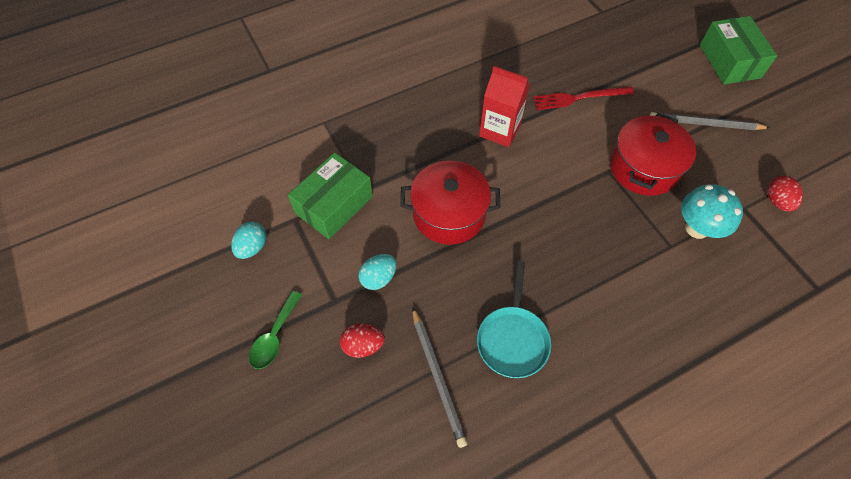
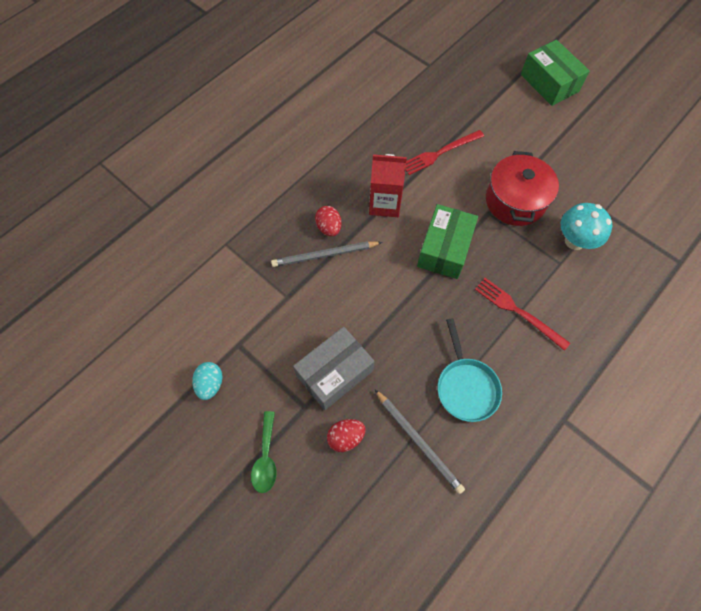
camera: 20 degrees left, 5 degrees up
green box [288,153,373,239] -> green box moved to [417,204,478,279]
turquoise egg [358,254,397,290] -> grey box [293,327,374,410]
red pot [400,161,501,245] -> none
grey pencil [650,112,770,130] -> grey pencil moved to [271,241,382,267]
red egg [767,176,803,212] -> red egg moved to [315,206,341,237]
none -> red fork [475,278,570,351]

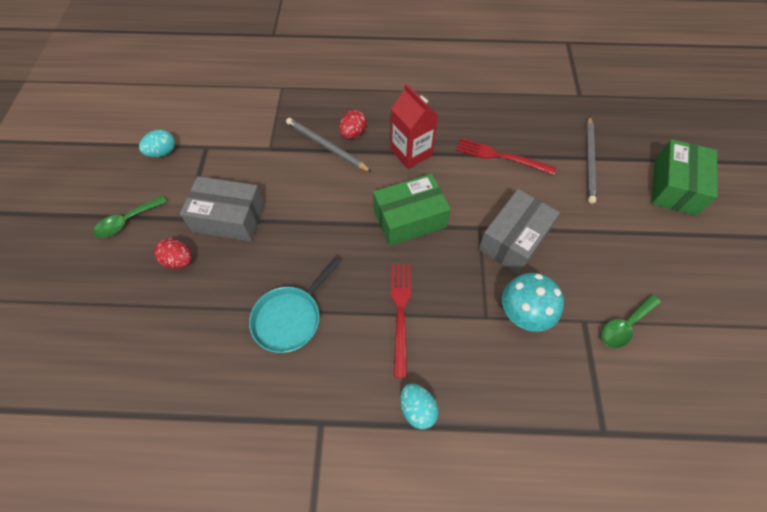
camera: 50 degrees right, 5 degrees down
grey pencil [375,390,465,494] -> grey pencil moved to [586,116,596,204]
red pot [486,151,559,226] -> grey box [479,189,560,274]
none -> turquoise egg [400,383,439,429]
none -> green spoon [601,295,661,348]

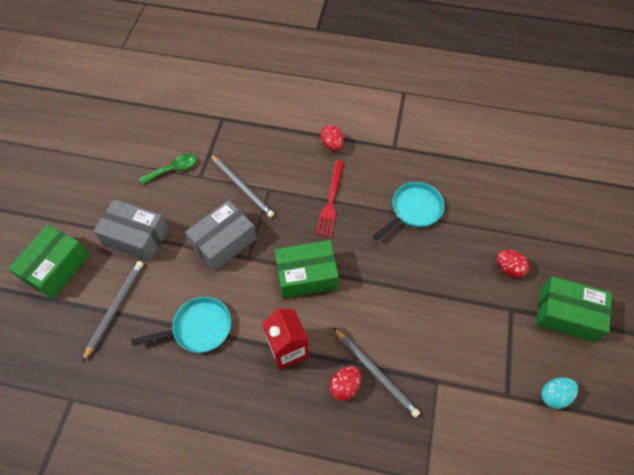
camera: 170 degrees left, 0 degrees up
green spoon [93,195,167,238] -> green box [536,276,612,342]
grey box [180,176,265,241] -> grey box moved to [93,199,169,261]
turquoise egg [400,383,439,429] -> red egg [321,125,344,151]
red fork [456,138,556,175] -> turquoise pan [131,297,231,353]
turquoise mushroom [502,273,564,332] -> grey pencil [210,154,274,218]

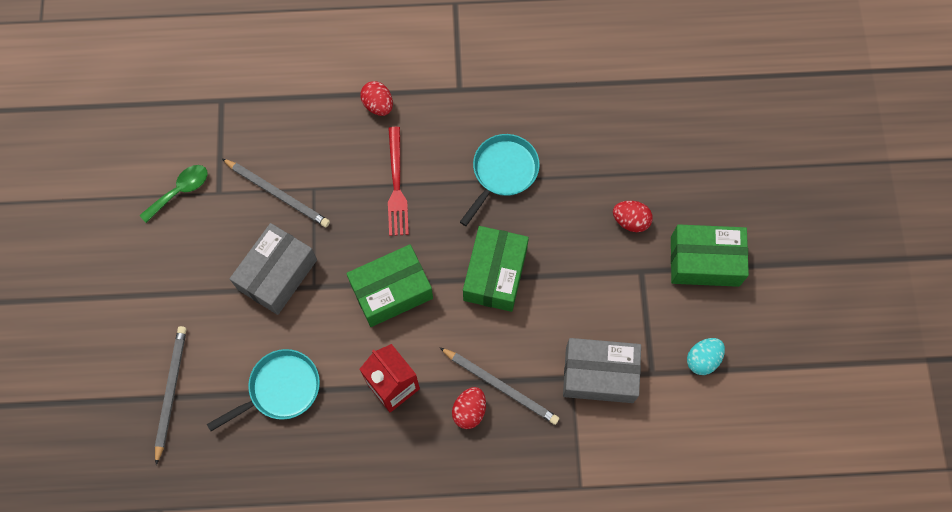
camera: 15 degrees left, 10 degrees up
green box [8,225,90,299] -> green box moved to [463,226,529,312]
grey box [93,199,169,261] -> grey box moved to [563,338,641,403]

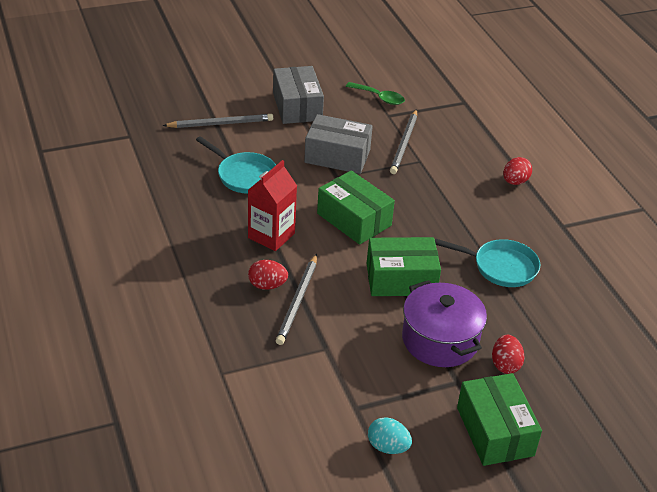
camera: 70 degrees right, 30 degrees down
red fork [388,127,409,236] -> none
grey box [563,338,641,403] -> grey box moved to [273,66,324,124]
none -> purple pot [402,280,487,367]

